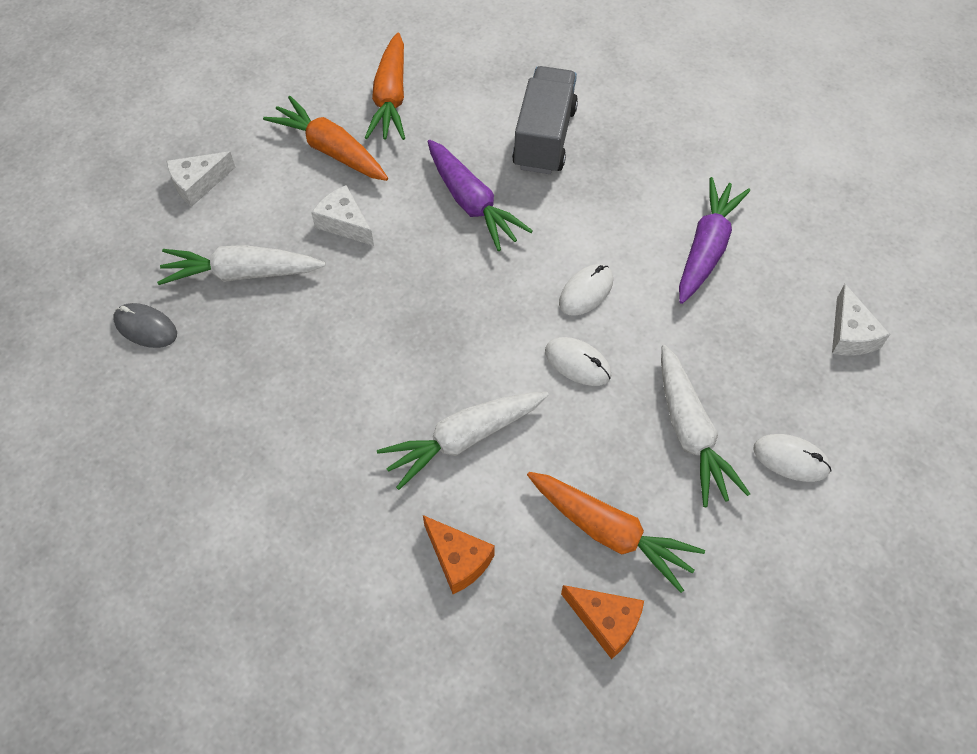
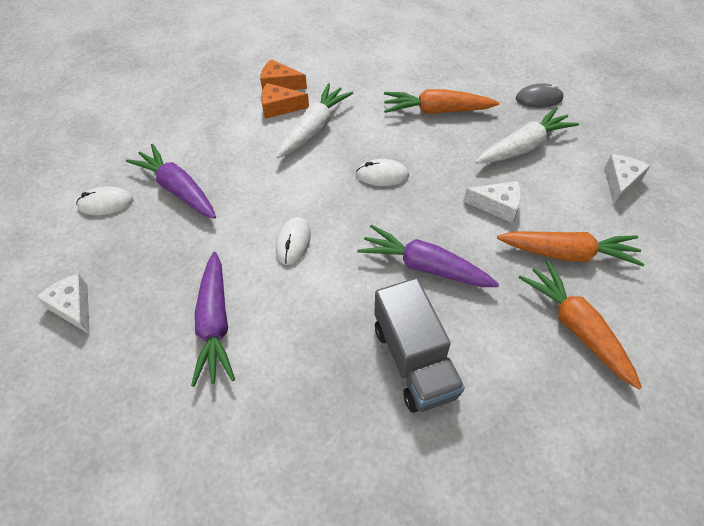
camera: 150 degrees right, 5 degrees down
orange carrot [527,472,705,593] -> orange carrot moved to [384,89,499,114]
white mouse [545,337,611,386] -> white mouse moved to [356,159,409,186]
orange cheese [561,585,644,659] -> orange cheese moved to [261,83,309,119]
white carrot [661,345,750,507] -> purple carrot [126,144,216,219]

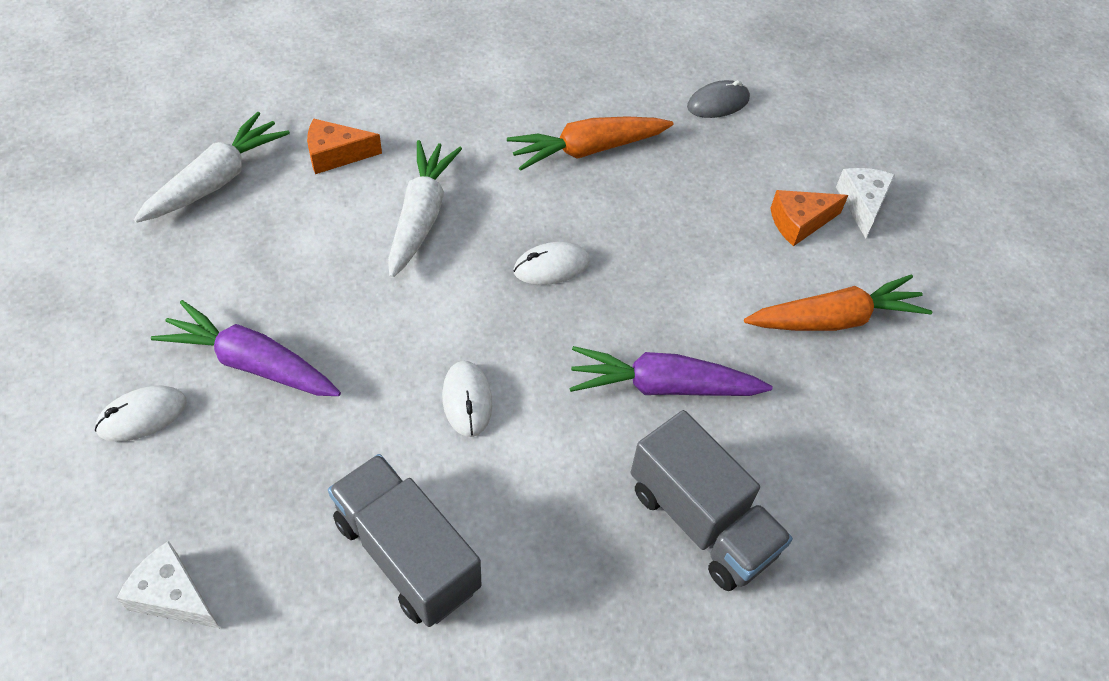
camera: 25 degrees left, 0 degrees up
purple carrot [191,252,235,387] -> grey truck [328,454,481,627]
orange cheese [261,83,309,119] -> orange cheese moved to [771,190,848,246]
white cheese [464,181,521,223] -> none
white carrot [475,107,579,163] -> white carrot moved to [134,112,290,223]
orange carrot [519,261,642,389] -> none

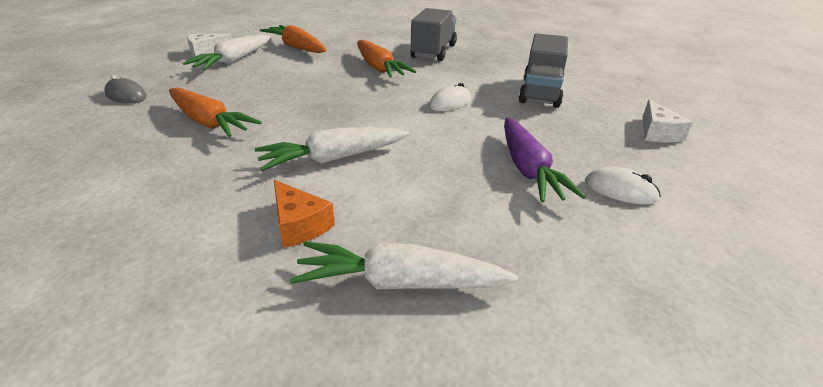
camera: 120 degrees left, 20 degrees down
white mouse [514,242,590,285] -> none
purple carrot [570,346,773,396] -> orange carrot [357,40,416,78]
orange cheese [771,190,848,246] -> white carrot [183,34,271,70]

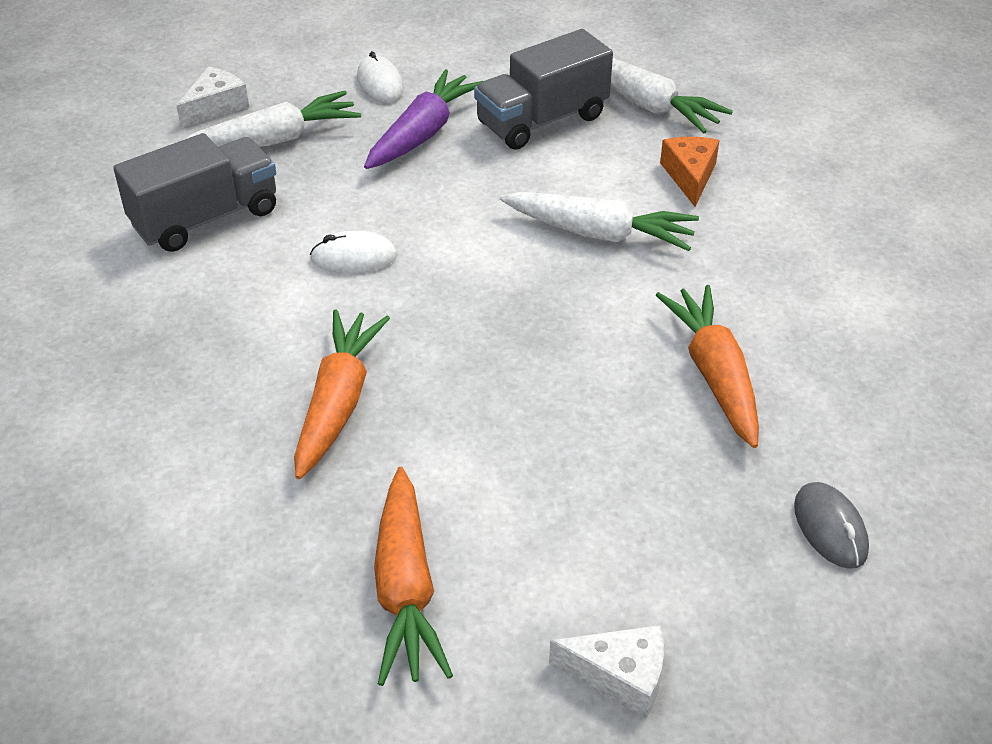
camera: 140 degrees left, 10 degrees up
white carrot [183,34,271,70] -> white carrot moved to [184,91,361,147]
grey truck [410,8,457,61] -> grey truck moved to [474,29,613,150]

